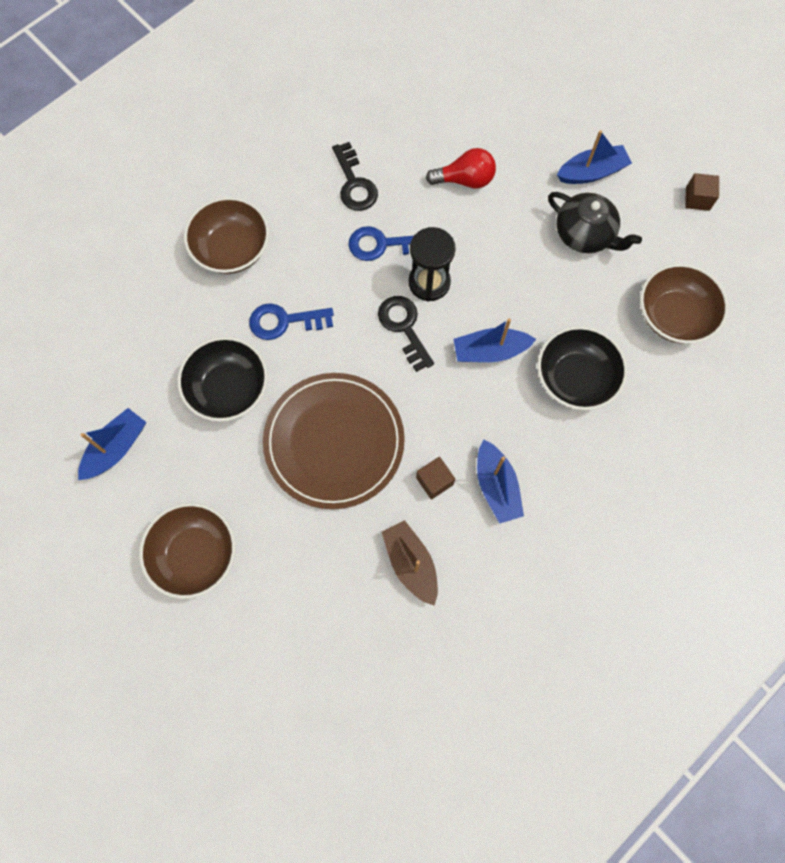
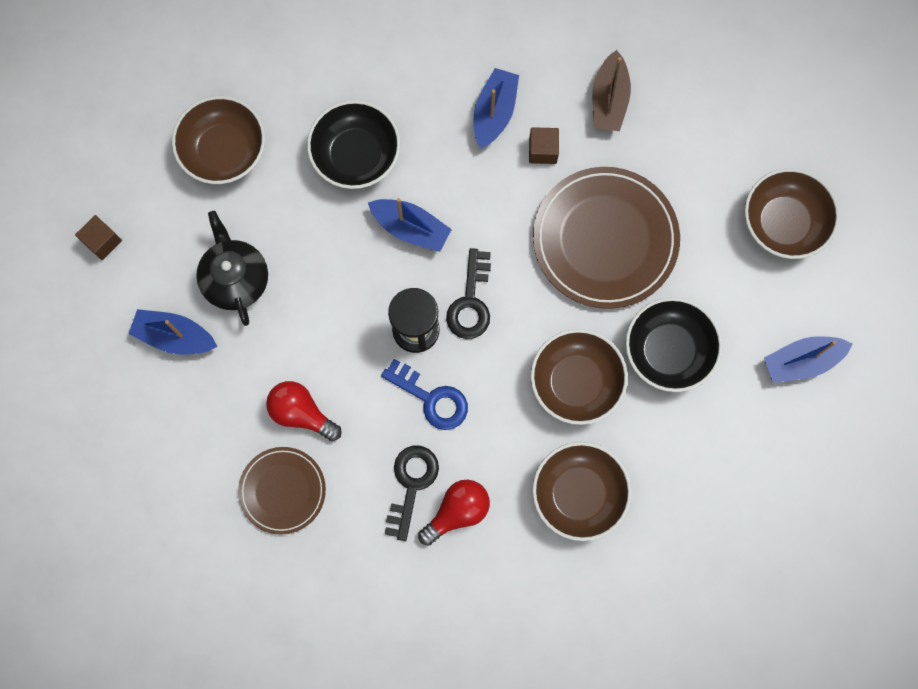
camera: 145 degrees left, 5 degrees up
blue key [249,303,334,340] -> brown bowl [531,329,628,425]
none -> brown plate [238,447,326,535]
none -> red light bulb [418,480,490,546]

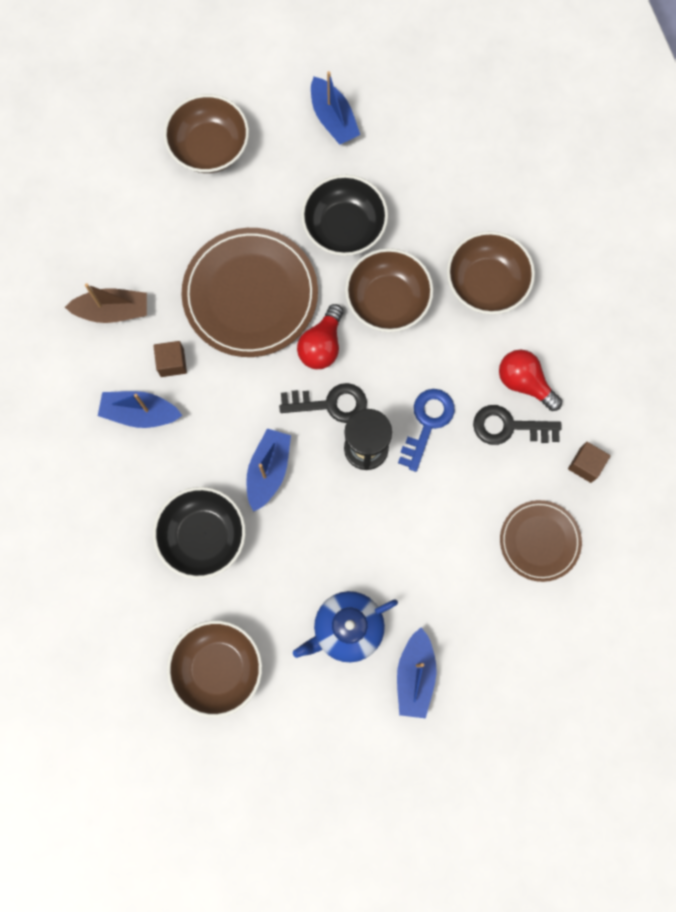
camera: 100 degrees left, 0 degrees up
brown cube [75,215,122,260] -> brown cube moved to [568,442,610,483]
black teapot [196,211,268,326] -> blue teapot [293,591,398,663]
red light bulb [266,381,342,441] -> red light bulb moved to [297,304,343,369]

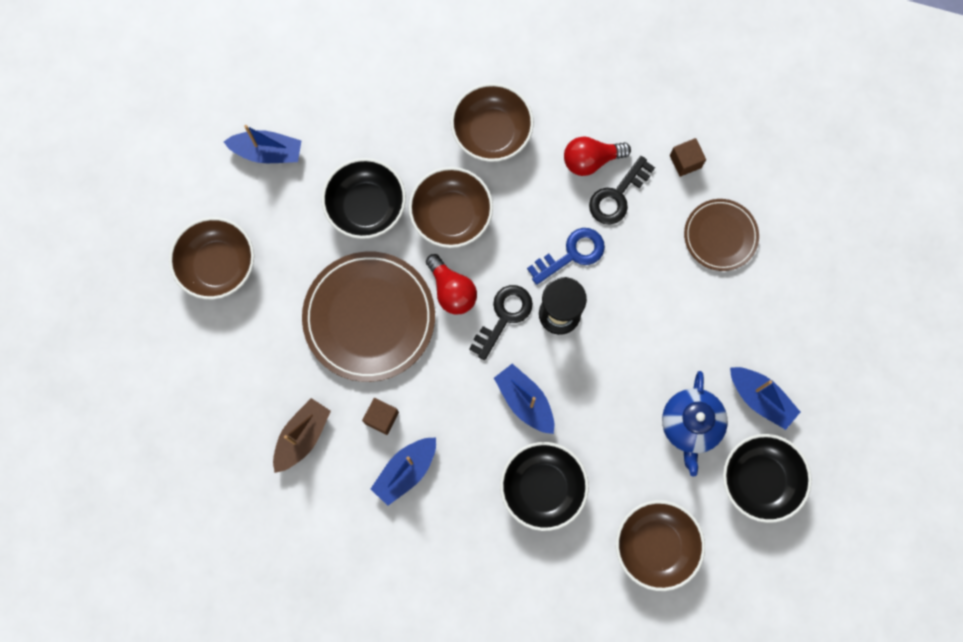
camera: 55 degrees left, 0 degrees up
blue key [398,389,455,472] -> blue key turned 90 degrees clockwise [527,228,605,285]
none -> black bowl [723,434,812,523]

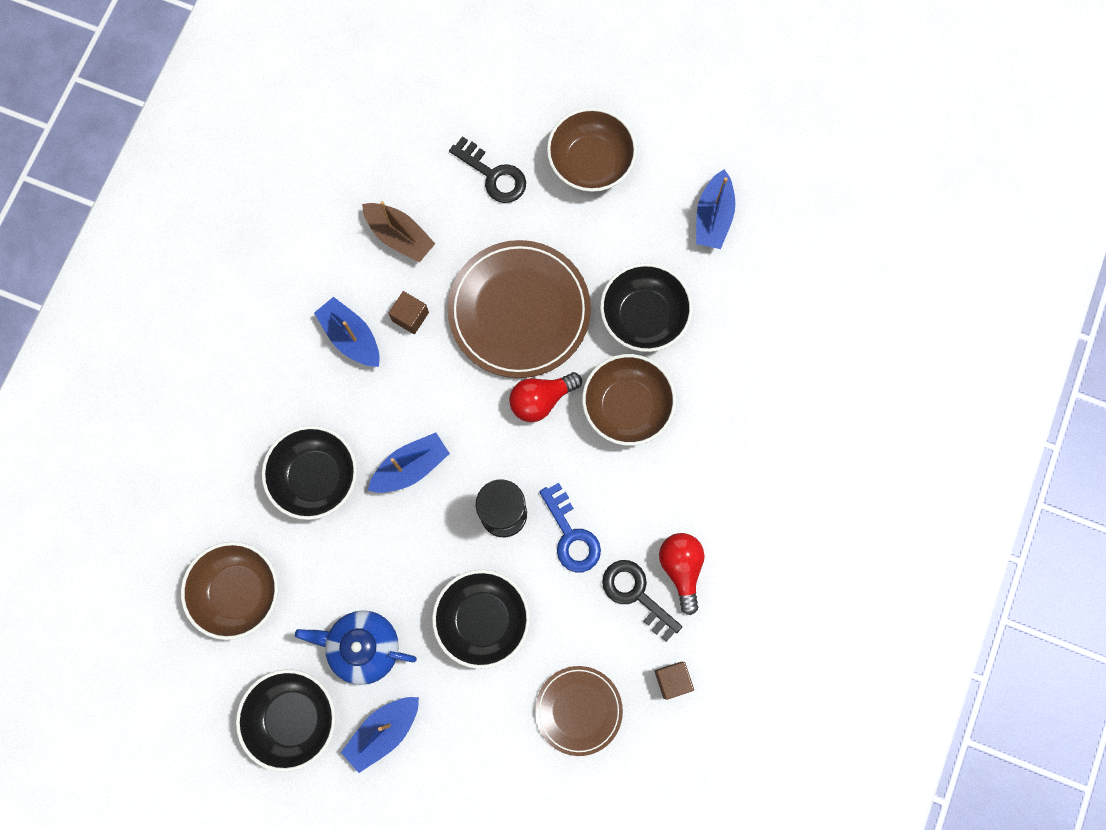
camera: 95 degrees right, 0 degrees up
brown bowl [451,83,534,162] -> none
black key [469,285,533,360] -> black key moved to [449,136,526,203]
none -> black bowl [432,570,530,669]

